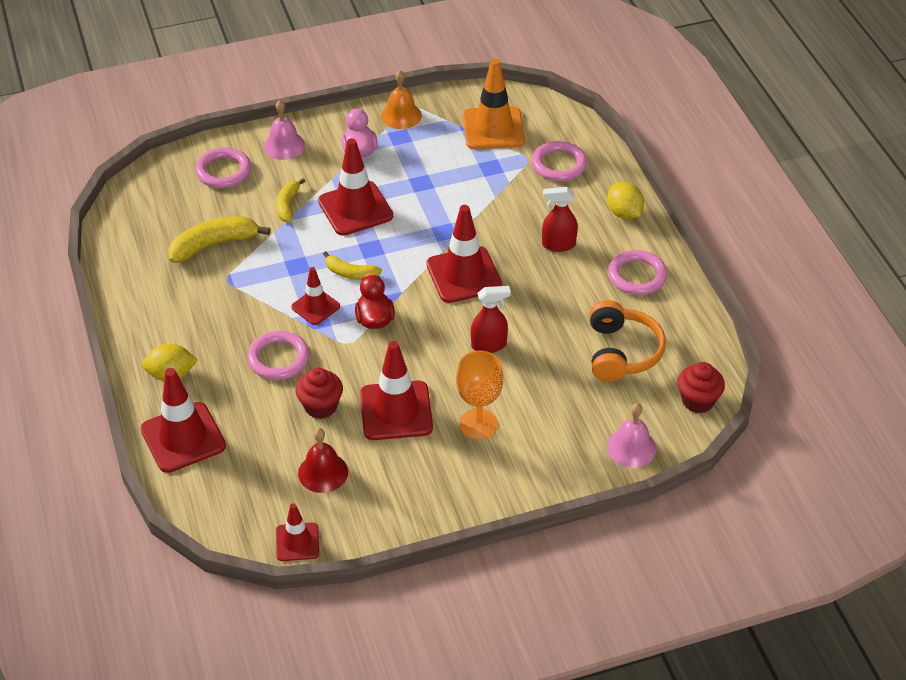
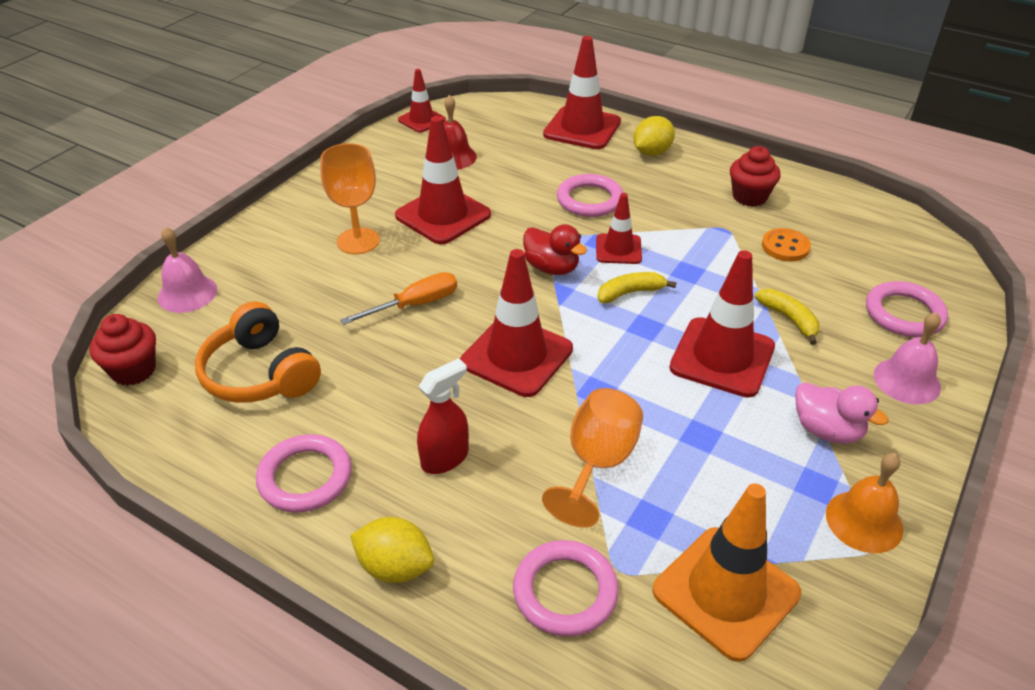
camera: 140 degrees right, 5 degrees down
yellow banana [168,216,270,263] -> orange button [762,228,811,261]
red cupcake [296,368,343,419] -> red cupcake moved to [730,146,781,207]
red spray bottle [471,286,511,353] -> orange screwdriver [340,272,457,325]
none -> orange goblet [542,388,643,527]

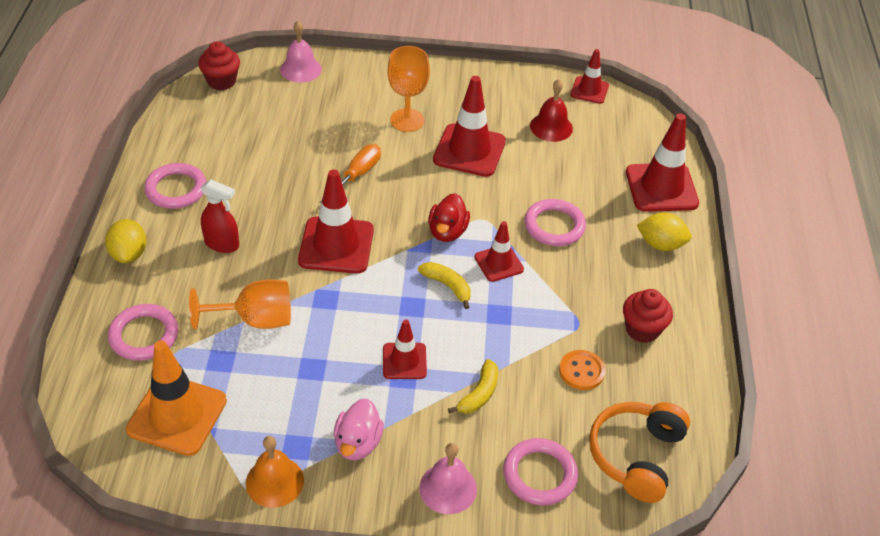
camera: 60 degrees right, 5 degrees up
orange headphones [195,301,321,403] -> orange headphones moved to [589,402,690,503]
orange screwdriver [340,272,457,325] -> orange screwdriver turned 90 degrees counterclockwise [320,144,381,203]
red traffic cone [670,250,775,398] -> red traffic cone [383,319,427,379], size x0.58

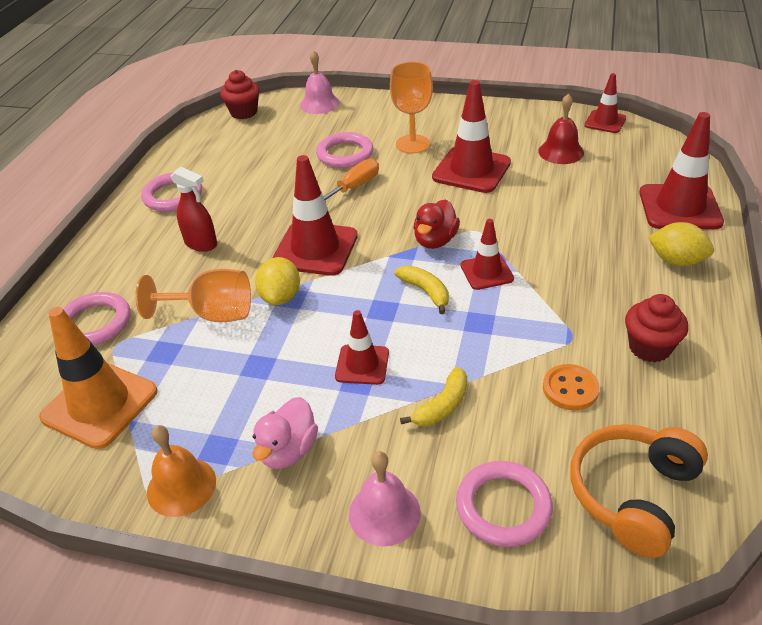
camera: 15 degrees right, 5 degrees down
yellow lemon [105,219,147,263] -> yellow lemon moved to [255,257,300,305]
pink ring [524,199,586,246] -> pink ring moved to [316,132,373,168]

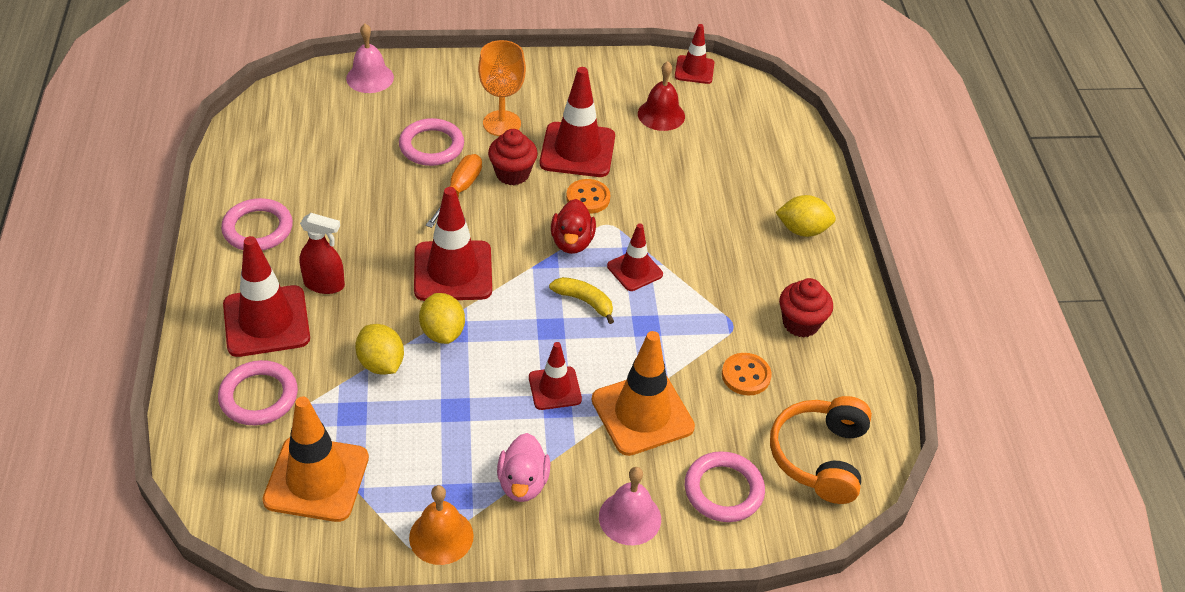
camera: 25 degrees left, 5 degrees up
orange goblet [135,269,251,322] -> yellow lemon [355,324,404,375]
red cupcake [220,70,260,119] -> red cupcake moved to [488,129,538,185]
yellow banana [400,367,467,426] -> orange traffic cone [592,331,695,456]
red traffic cone [639,112,724,229] -> red traffic cone moved to [223,236,310,357]
none -> orange button [566,179,610,214]

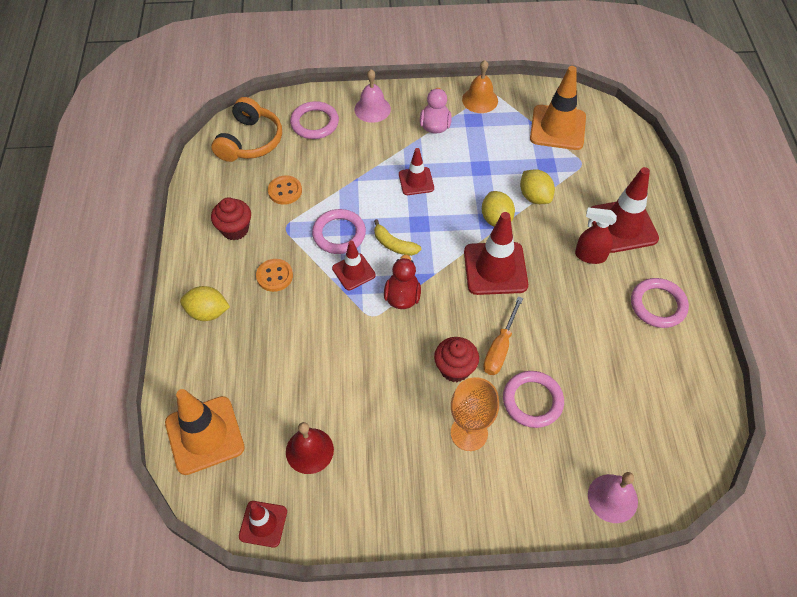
camera: 175 degrees left, 10 degrees up
pink ring [218,360,298,425] -> pink ring moved to [312,209,366,254]
red traffic cone [540,67,615,177] -> none
orange button [566,179,610,214] -> orange button moved to [256,259,293,292]
orange traffic cone [592,331,695,456] -> orange traffic cone moved to [165,389,245,475]

